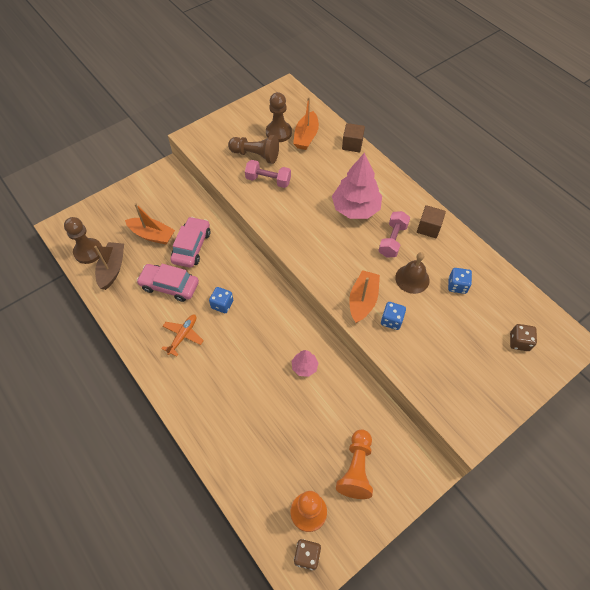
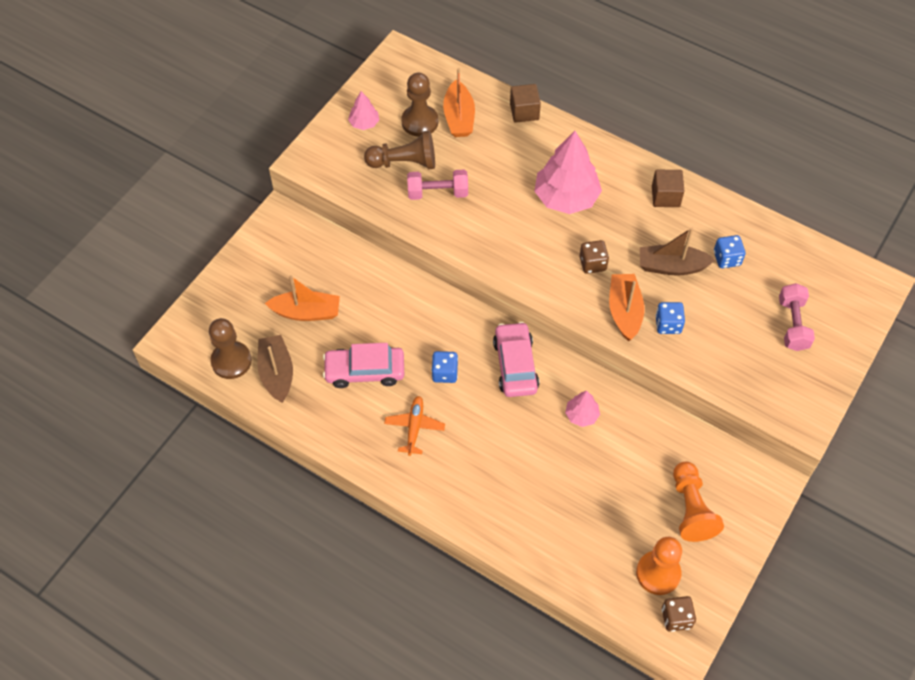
camera: 20 degrees left, 0 degrees up
pink car [171,217,210,268] -> pink car moved to [493,322,539,397]
pink dumbbell [378,211,410,257] -> pink dumbbell moved to [779,283,815,351]
brown bell [395,252,430,294] -> brown boat [640,227,715,275]
brown dice [510,324,537,351] -> brown dice moved to [580,240,609,274]
none -> pink tree [348,91,379,130]

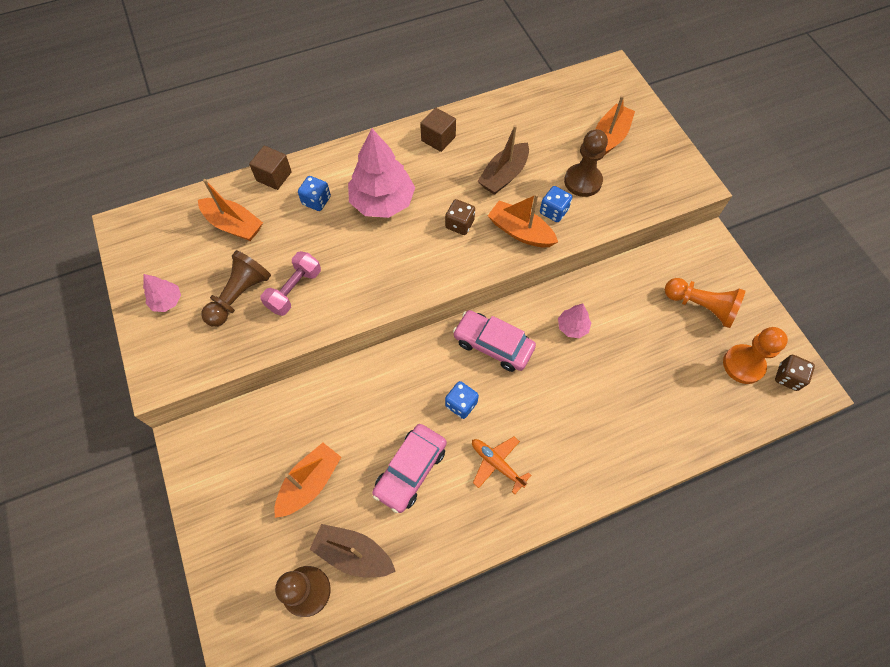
camera: 55 degrees left, 5 degrees up
brown pawn [401,73,438,137] -> brown pawn moved to [564,129,608,197]
blue dice [714,235,746,268] -> blue dice moved to [298,176,331,211]
pink dumbbell [779,283,815,351] -> orange boat [596,95,635,155]

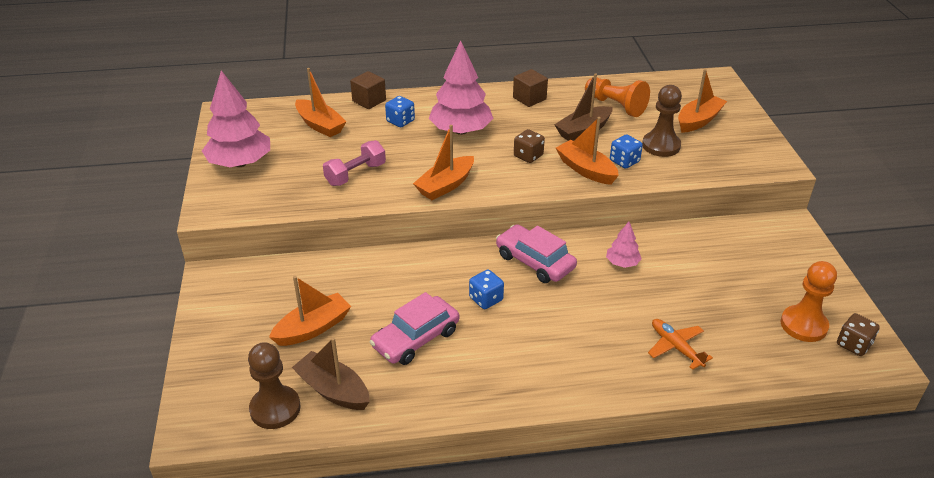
camera: 15 degrees right, 25 degrees down
pink tree [143,274,181,312] -> pink tree [202,70,270,167], size x2.06
brown pawn [202,250,271,327] -> none
orange plane [472,436,531,494] -> orange plane moved to [648,319,713,370]
orange pawn [665,278,745,328] -> orange pawn moved to [585,77,650,117]
none -> orange boat [413,125,474,200]

